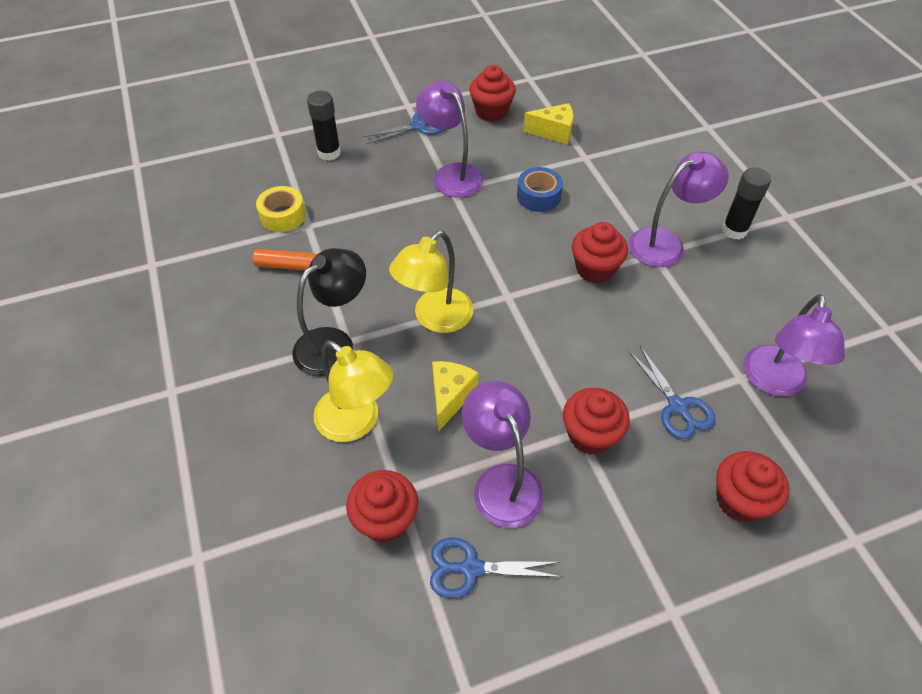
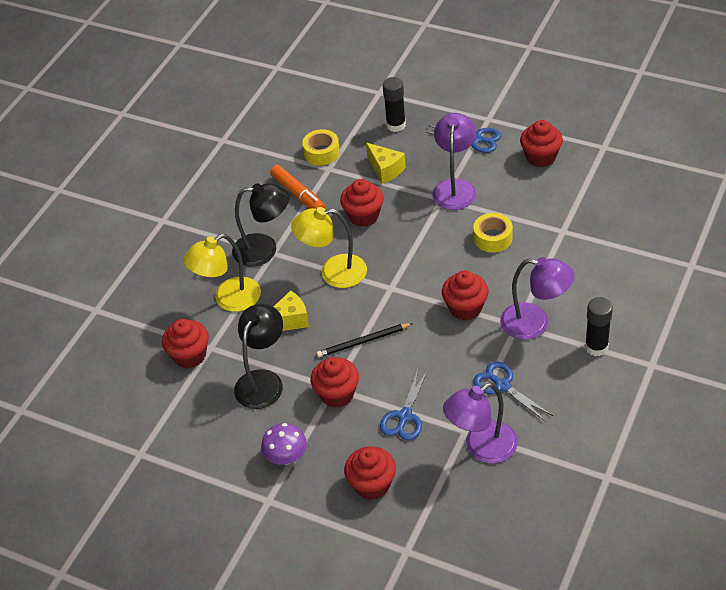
camera: 50 degrees right, 5 degrees down
yellow lamp [313,340,394,442] -> yellow lamp turned 60 degrees clockwise [183,234,261,312]
blue scissors [430,537,562,598] -> blue scissors moved to [473,362,553,422]
purple lamp [462,381,544,528] -> black lamp [234,304,283,409]
blue tape [517,167,563,212] -> yellow tape [473,213,513,253]
yellow cheese [523,103,573,145] -> yellow cheese moved to [366,143,406,184]
none -> purple mushroom [261,423,307,465]
none -> black pencil [316,323,413,358]
none -> red cupcake [340,179,384,227]

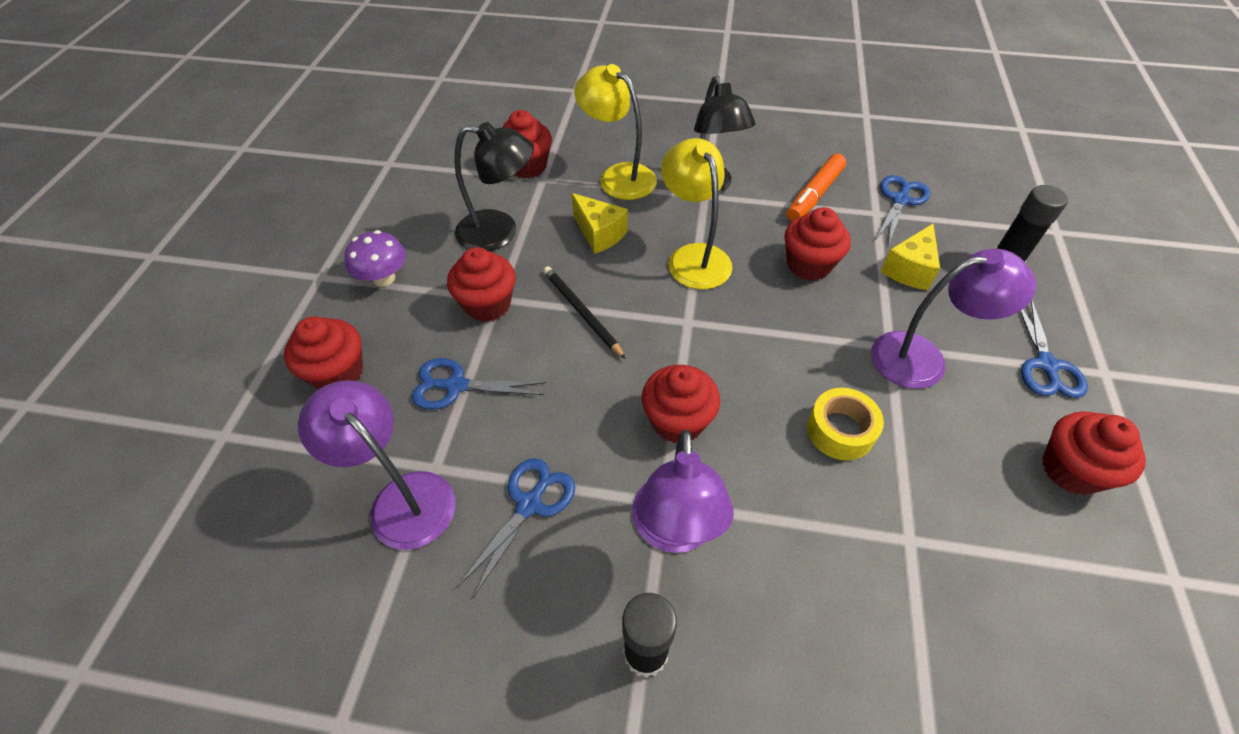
camera: 70 degrees right, 5 degrees up
yellow tape [302,129,340,166] -> blue scissors [876,175,931,245]

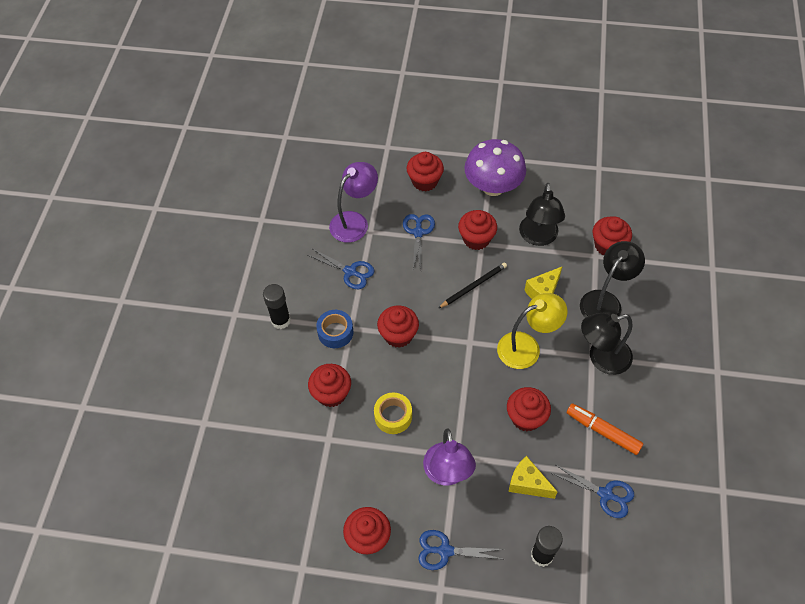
camera: 90 degrees right, 5 degrees up
purple mushroom [345,230,406,287] -> purple mushroom [464,139,526,196], size x1.79
yellow lamp [574,64,657,200] -> black lamp [580,241,645,318]
purple lamp [632,430,734,553] -> blue tape [316,310,353,348]
none -> red cupcake [308,364,351,407]

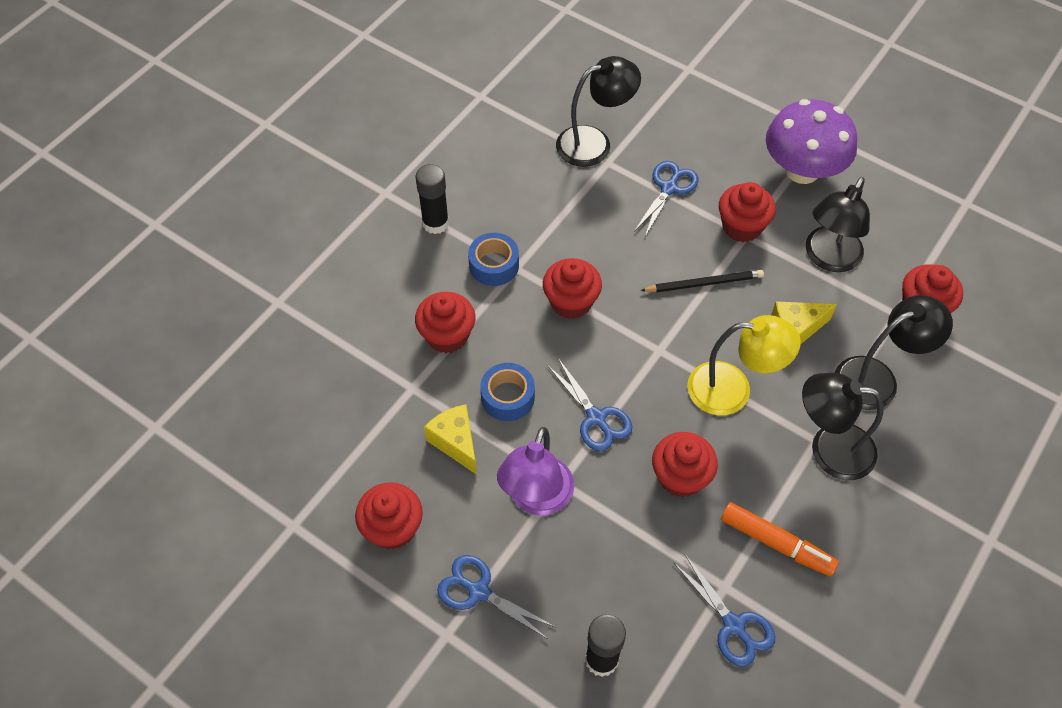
camera: 25 degrees right, 0 degrees up
blue scissors [308,249,375,289] -> blue scissors moved to [547,358,632,451]
purple lamp [329,162,378,243] -> black lamp [556,56,641,167]
yellow tape [374,393,412,434] -> blue tape [480,363,535,421]
red cupcake [407,152,444,191] -> none
yellow cheese [509,456,558,499] -> yellow cheese moved to [424,404,477,475]
orange marker [567,404,644,455] -> orange marker turned 150 degrees clockwise [721,502,839,576]

